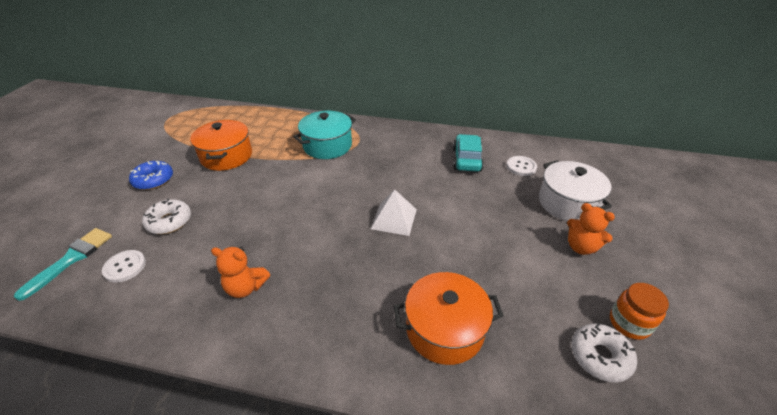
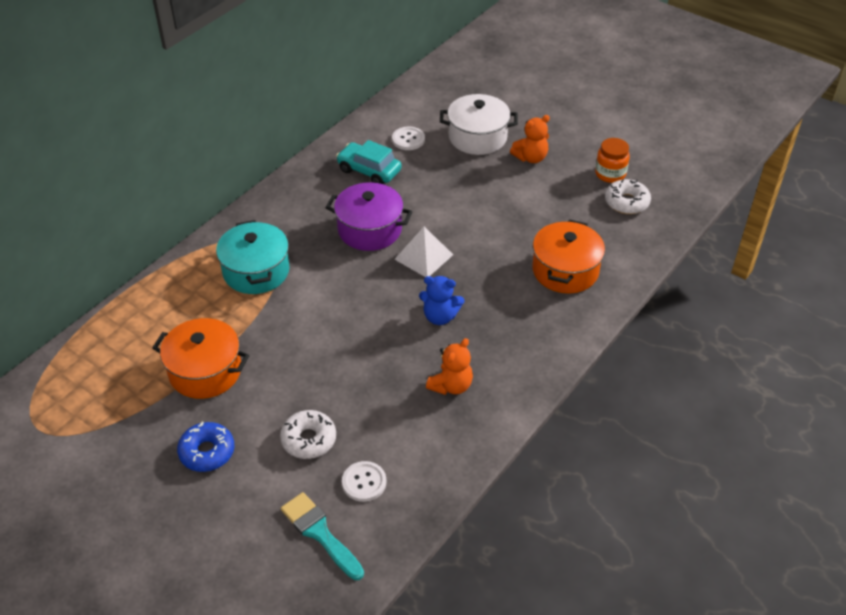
camera: 65 degrees left, 5 degrees up
none -> purple pot [326,182,413,251]
none -> blue teddy bear [419,276,464,325]

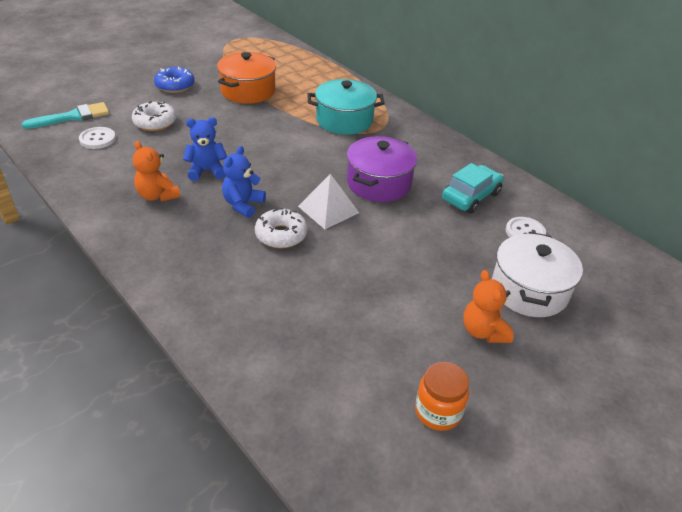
camera: 100 degrees right, 5 degrees down
orange pot [532,219,605,293] -> none
white donut [605,179,651,214] -> white donut moved to [255,207,308,248]
none -> blue teddy bear [183,117,227,181]

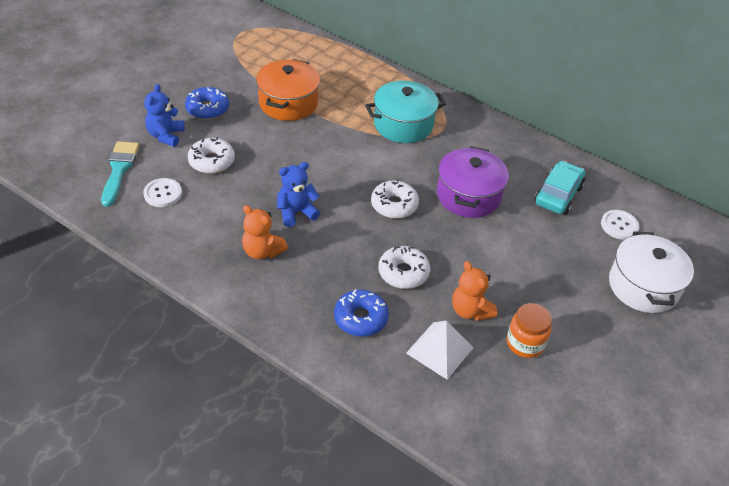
camera: 15 degrees left, 5 degrees up
turquoise brush [21,102,109,129] -> turquoise brush turned 45 degrees counterclockwise [101,141,139,207]
blue teddy bear [222,146,266,218] -> blue teddy bear moved to [144,84,185,147]
white pyramid [298,174,359,229] -> white pyramid moved to [406,321,474,380]
orange jar [415,362,469,431] -> orange jar moved to [507,303,552,358]
orange teddy bear [463,270,513,343] -> orange teddy bear moved to [452,261,498,321]
none -> blue donut [334,289,389,336]
none -> white donut [371,179,419,219]

